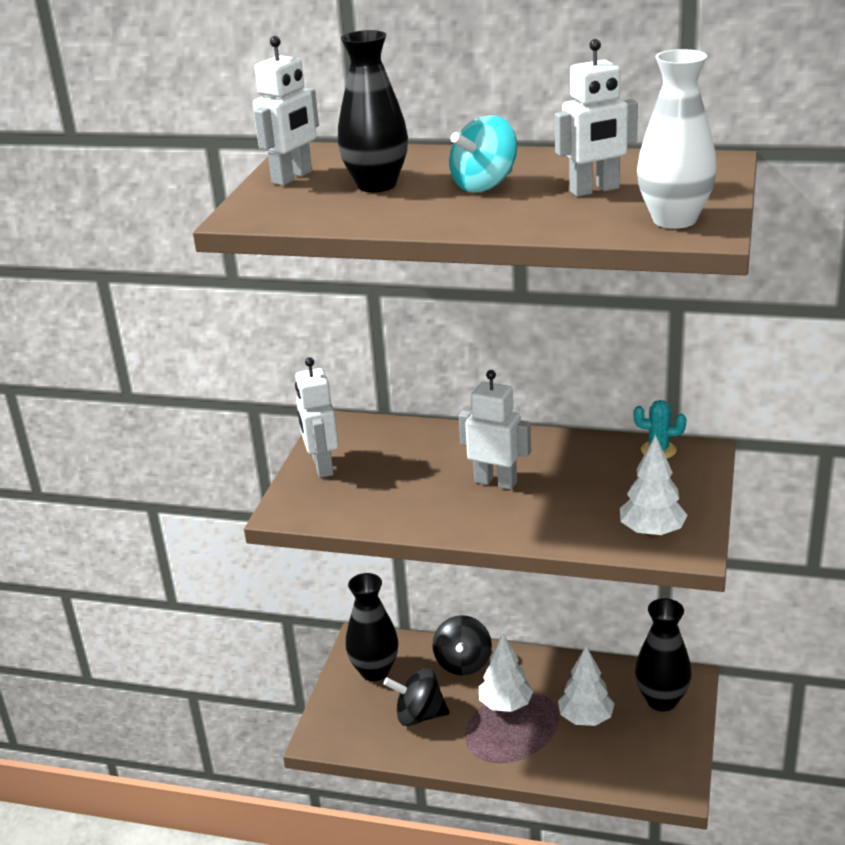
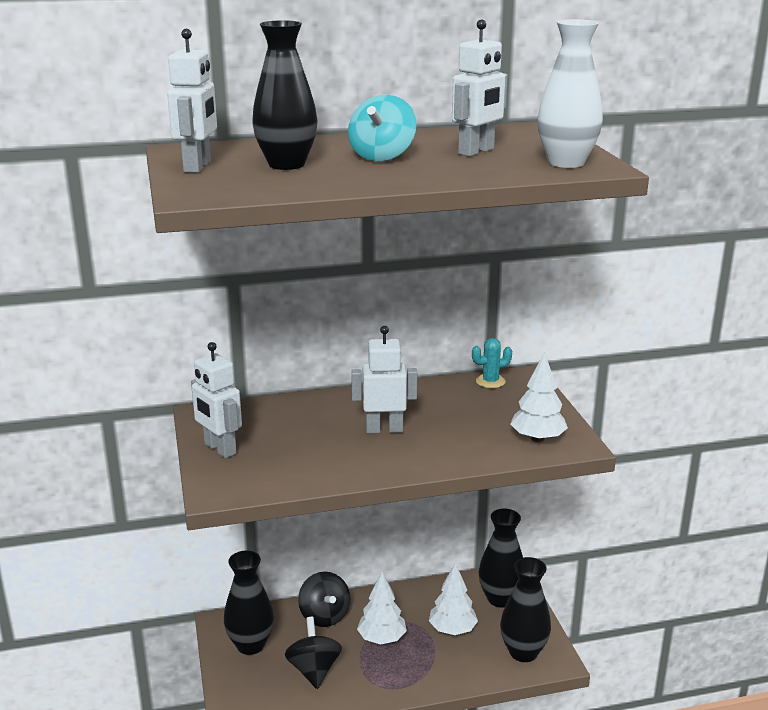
camera: 30 degrees left, 5 degrees down
black spinning top [384,668,450,726] -> black spinning top turned 105 degrees clockwise [285,617,342,689]
none -> black vase [500,557,551,662]

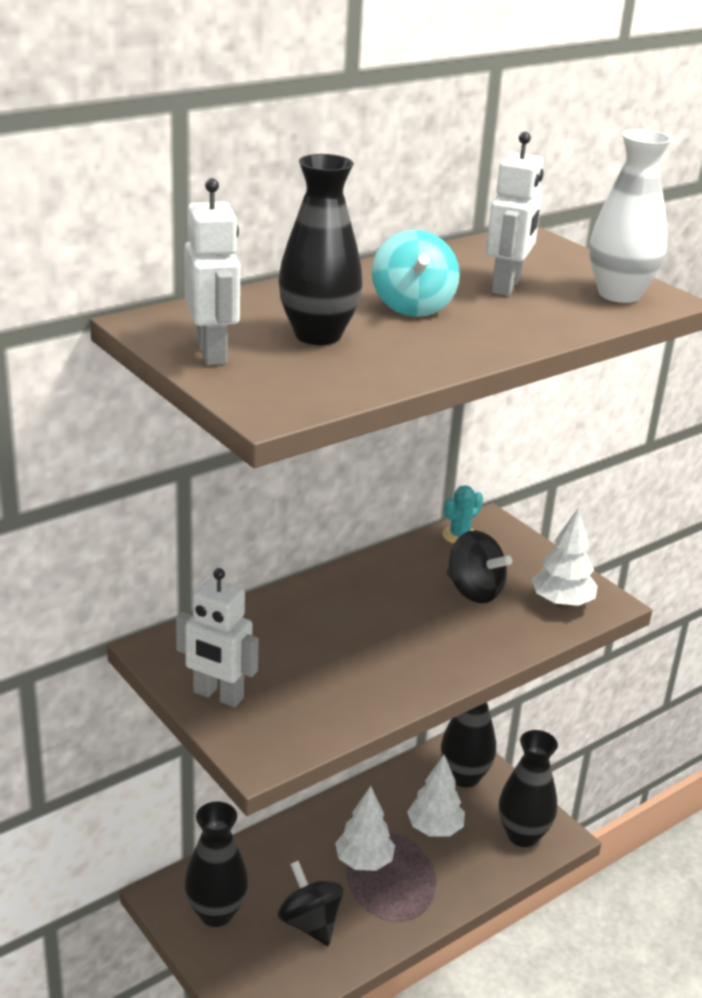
camera: 25 degrees left, 5 degrees up
black spinning top [298,572,350,627] -> black spinning top moved to [447,530,512,603]
white robot [351,326,417,433] -> none

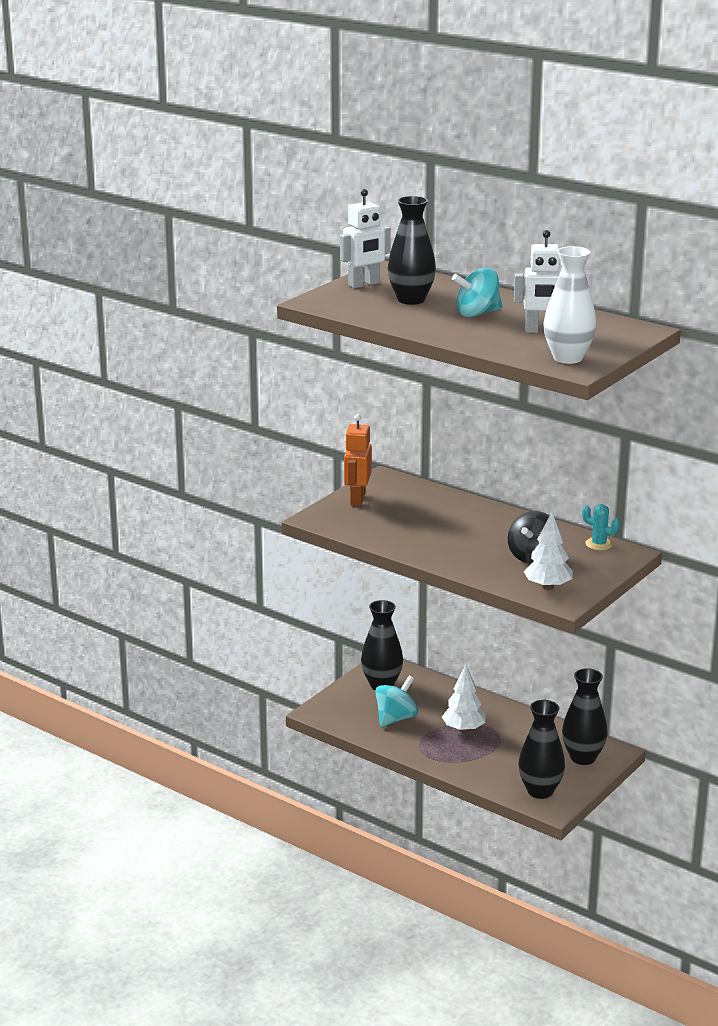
camera: 75 degrees right, 5 degrees down
white robot [176,568,259,707] -> orange robot [344,414,372,506]
black spinning top [278,860,344,946] -> turquoise spinning top [375,675,418,727]
white tree [407,755,465,836] -> none

